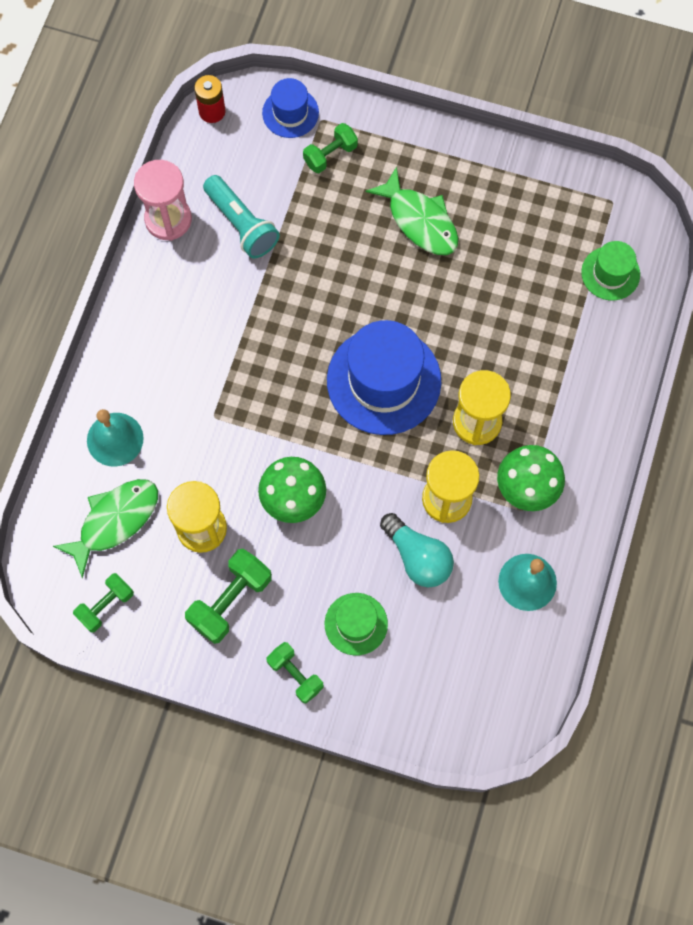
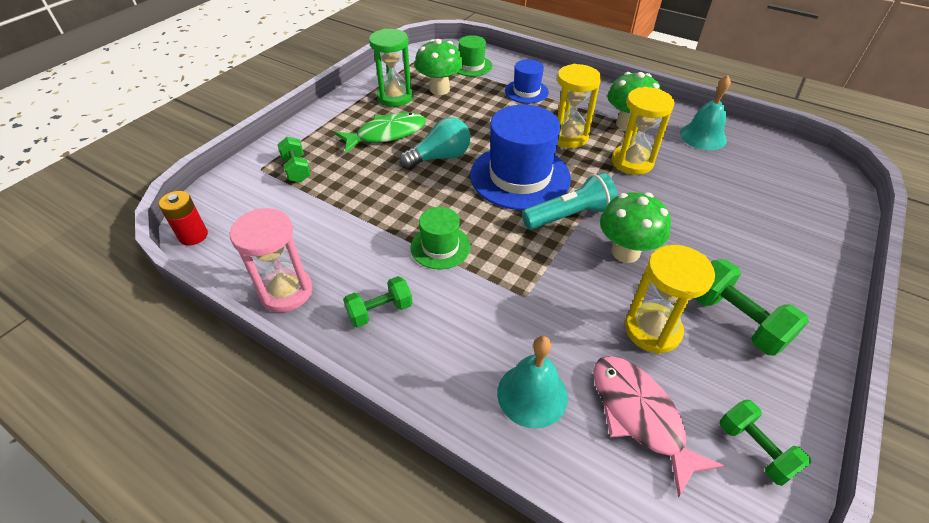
camera: 75 degrees left, 25 degrees down
green fish [53,479,158,578] -> pink fish [593,356,724,498]
turquoise flashlight [203,175,280,258] -> turquoise flashlight moved to [522,172,618,229]
blue hat [262,78,319,138] -> blue hat moved to [505,59,549,103]
green dumbbell [266,642,324,703] -> green dumbbell moved to [343,276,412,328]
green hat [325,593,388,656] -> green hat moved to [410,207,471,269]
turquoise light bulb [380,513,454,587] -> turquoise light bulb moved to [399,117,471,168]
none -> green hourglass [369,29,413,107]
none -> green mushroom [415,39,463,95]

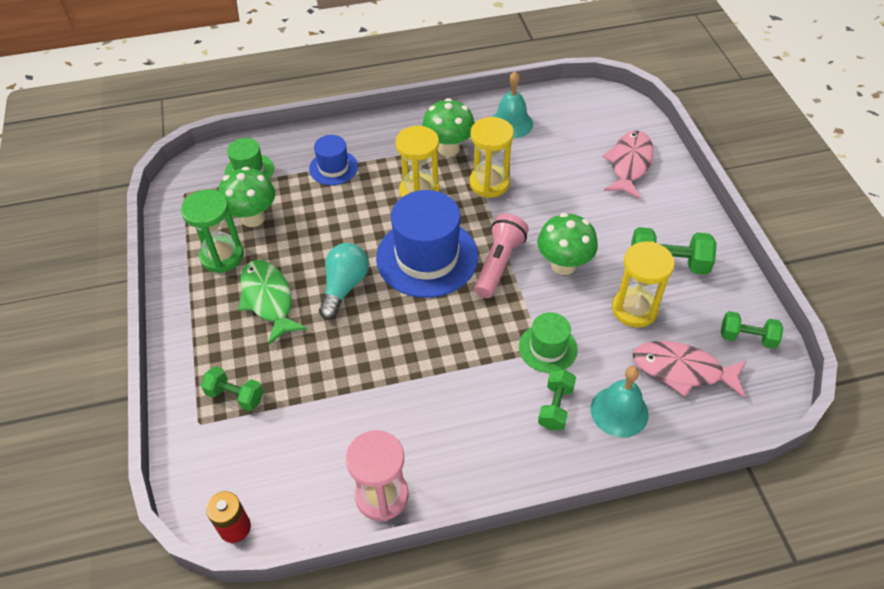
camera: 45 degrees left, 5 degrees up
green fish [335,113,426,153] -> green fish turned 45 degrees counterclockwise [238,260,307,345]
green dumbbell [343,276,412,328] -> green dumbbell moved to [538,369,576,430]
green hat [410,207,471,269] -> green hat moved to [519,312,578,373]
turquoise flashlight [522,172,618,229] -> pink flashlight [474,214,529,298]
none -> pink fish [602,131,654,199]

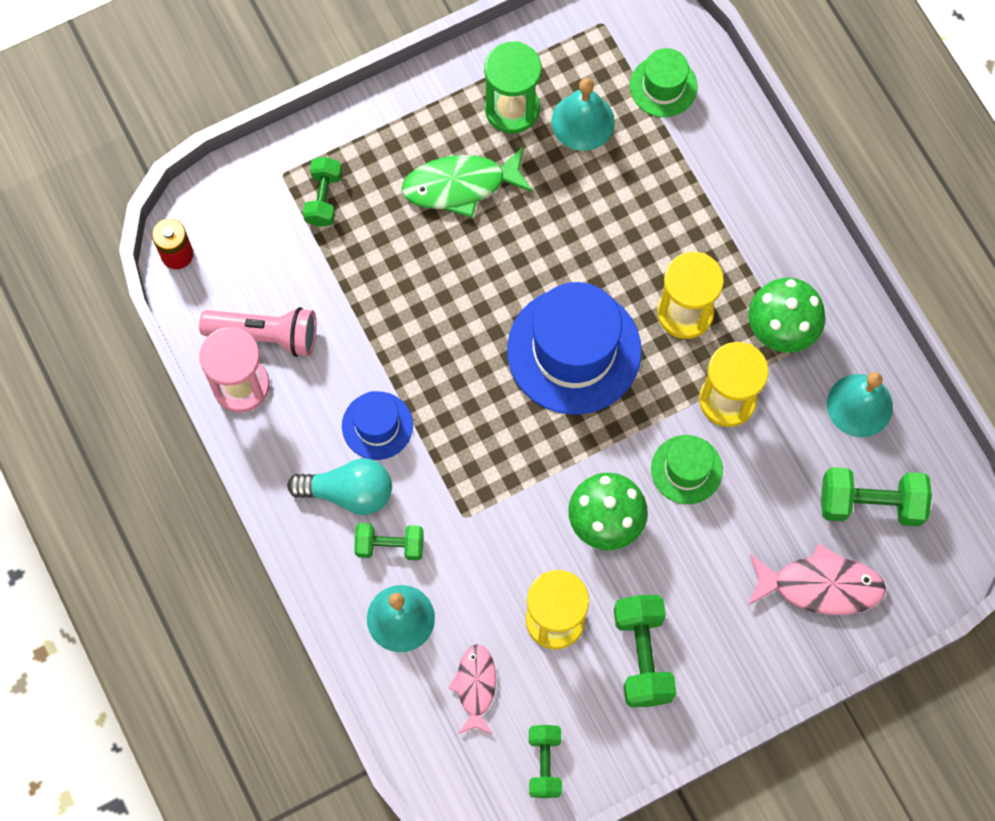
camera: 75 degrees right, 20 degrees up
green mushroom [218,167,275,227] -> turquoise bell [551,78,615,151]
green fish [238,260,307,345] -> green fish turned 150 degrees counterclockwise [402,147,533,218]
blue hat [309,135,358,185] -> blue hat moved to [342,391,413,460]
turquoise light bulb [319,243,369,320] -> turquoise light bulb moved to [287,458,392,515]
pink flashlight [474,214,529,298] -> pink flashlight moved to [199,307,316,357]
green hat [519,312,578,373] -> green hat moved to [651,435,723,504]
pink fish [632,341,747,398] -> pink fish [448,644,496,734], size x0.65
none -> green dumbbell [821,467,932,526]

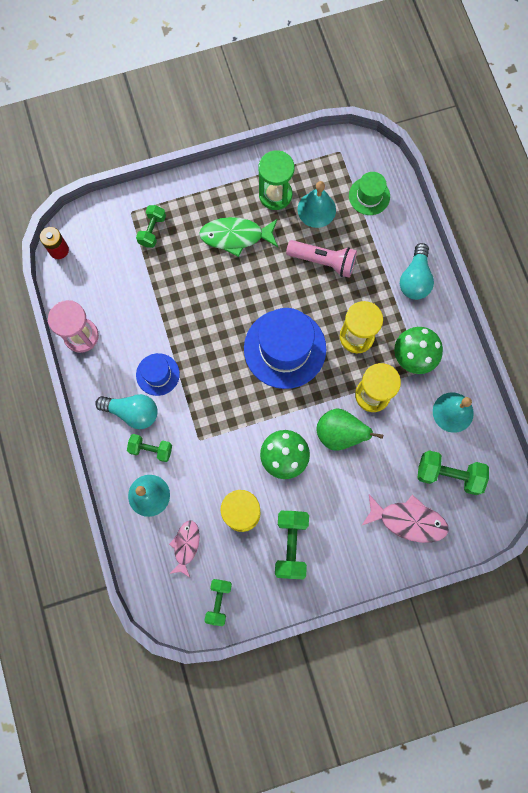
camera: 10 degrees right, 5 degrees up
pink flashlight [199,307,316,357] -> pink flashlight moved to [286,240,357,278]
green hat [651,435,723,504] -> green pear [317,409,383,451]
none -> turquoise light bulb [400,243,434,300]

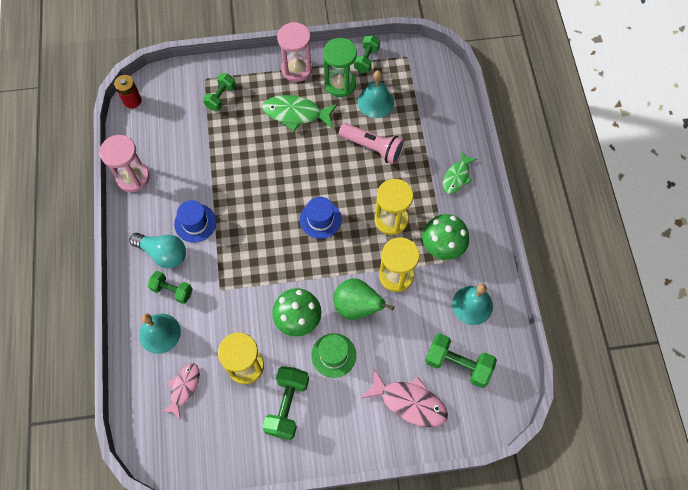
camera: 10 degrees right, 10 degrees down
green dumbbell [204,579,232,626] -> green dumbbell moved to [354,35,380,73]
blue hat [244,308,326,389] -> blue hat [300,197,342,239], size x0.53
green hat [349,172,390,215] -> green hat moved to [311,333,356,378]
turquoise light bulb [400,243,434,300] -> green fish [443,151,477,194]
none -> pink hourglass [277,22,313,82]

